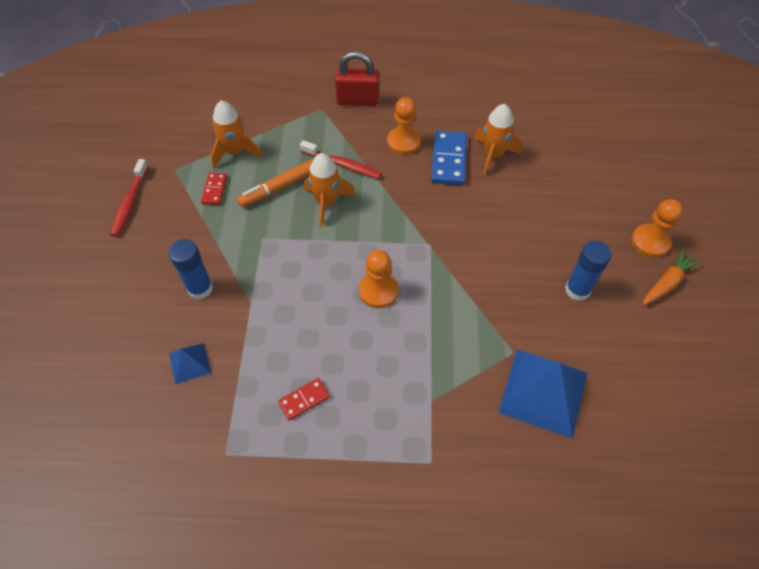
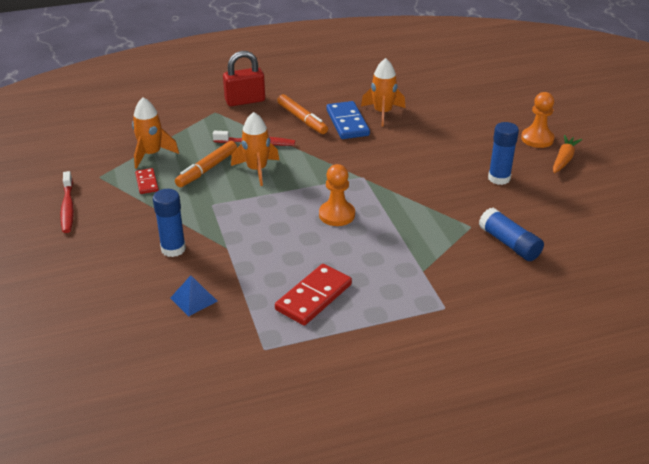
camera: 20 degrees left, 20 degrees down
red domino [278,378,330,421] -> red domino [275,264,352,325], size x1.77
orange pawn [387,97,421,155] -> orange marker [277,94,328,134]
blue pyramid [498,350,587,439] -> blue glue stick [479,208,544,261]

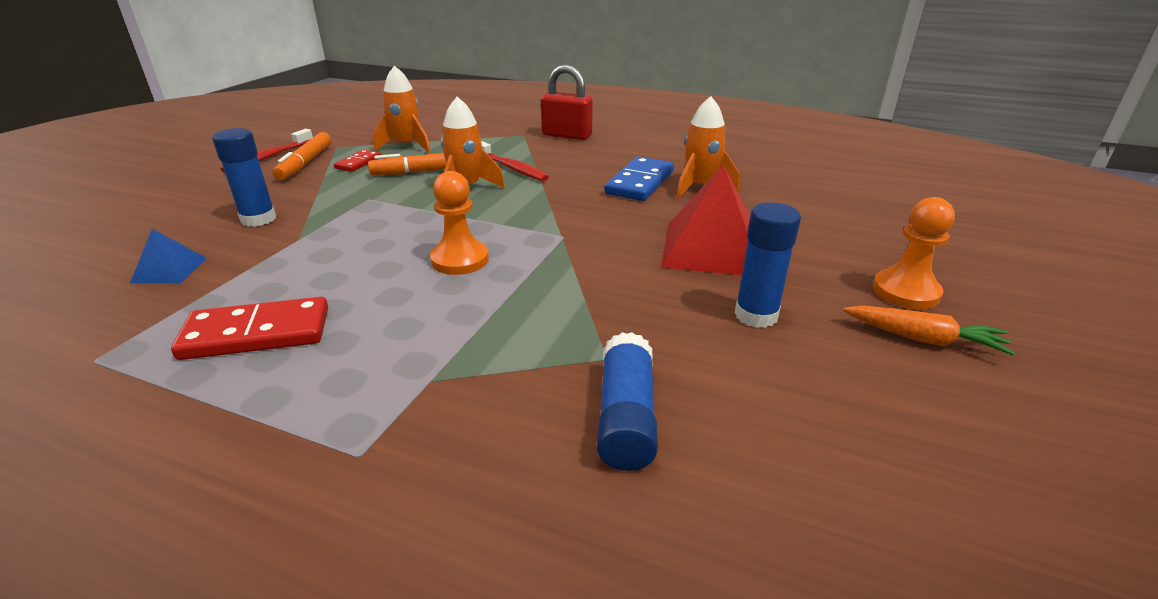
camera: 40 degrees right, 5 degrees down
orange marker [277,94,328,134] -> orange marker moved to [273,132,331,180]
orange carrot [553,135,582,173] -> orange carrot turned 45 degrees clockwise [843,305,1015,355]
none -> red pyramid [661,164,750,275]

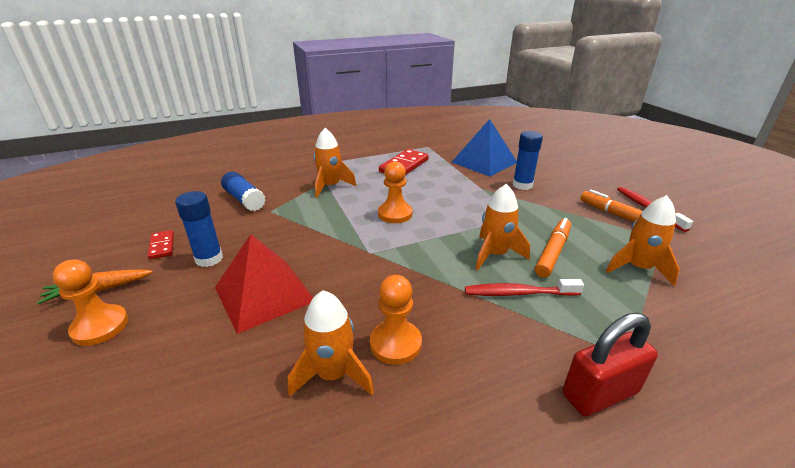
camera: 135 degrees right, 0 degrees up
blue pyramid [130,229,207,283] -> blue pyramid [452,119,517,177], size x2.02
red domino [334,150,381,172] -> red domino moved to [148,230,174,259]
blue domino [605,157,674,201] -> orange pawn [370,275,422,365]
none -> orange rocket [314,128,356,198]

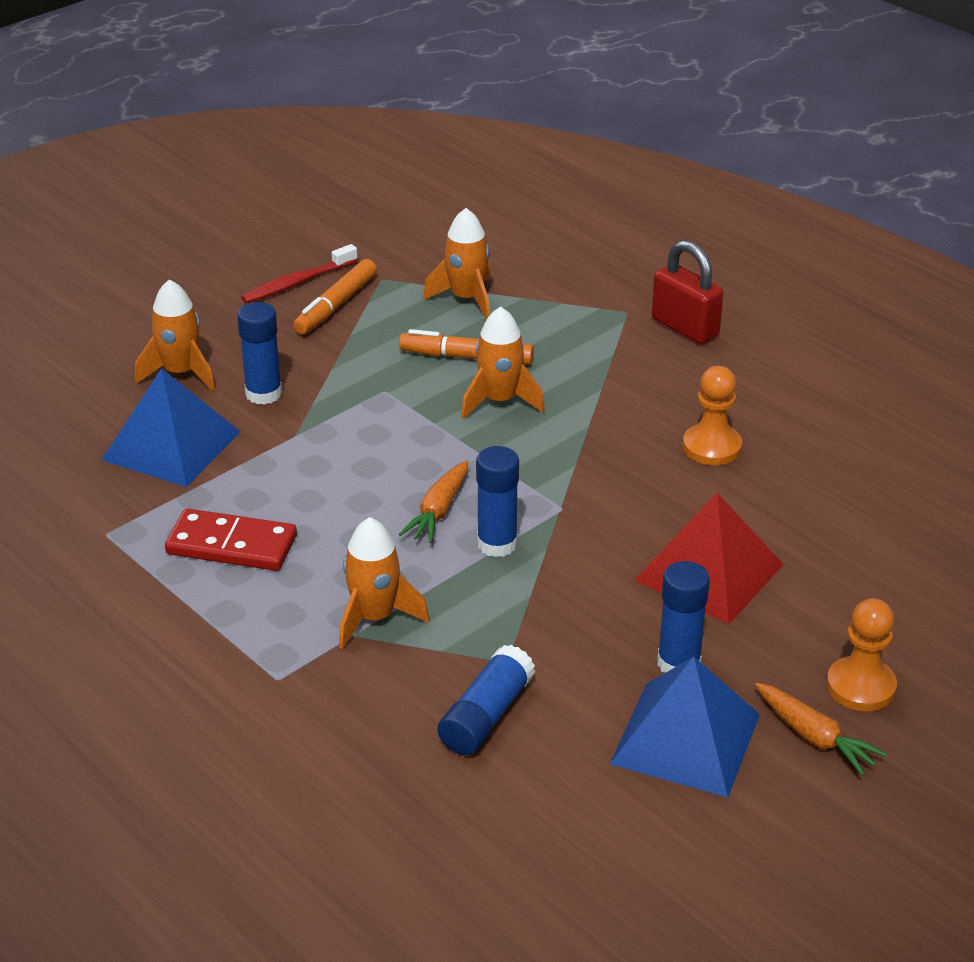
camera: 110 degrees left, 5 degrees up
red domino [148,230,174,259] -> blue pyramid [610,657,760,798]
orange rocket [288,290,374,397] -> orange rocket moved to [135,279,215,391]
orange pawn [378,161,412,223] -> orange carrot [399,460,468,543]
red toothbrush [465,279,584,296] -> none
none -> blue glue stick [476,446,519,557]

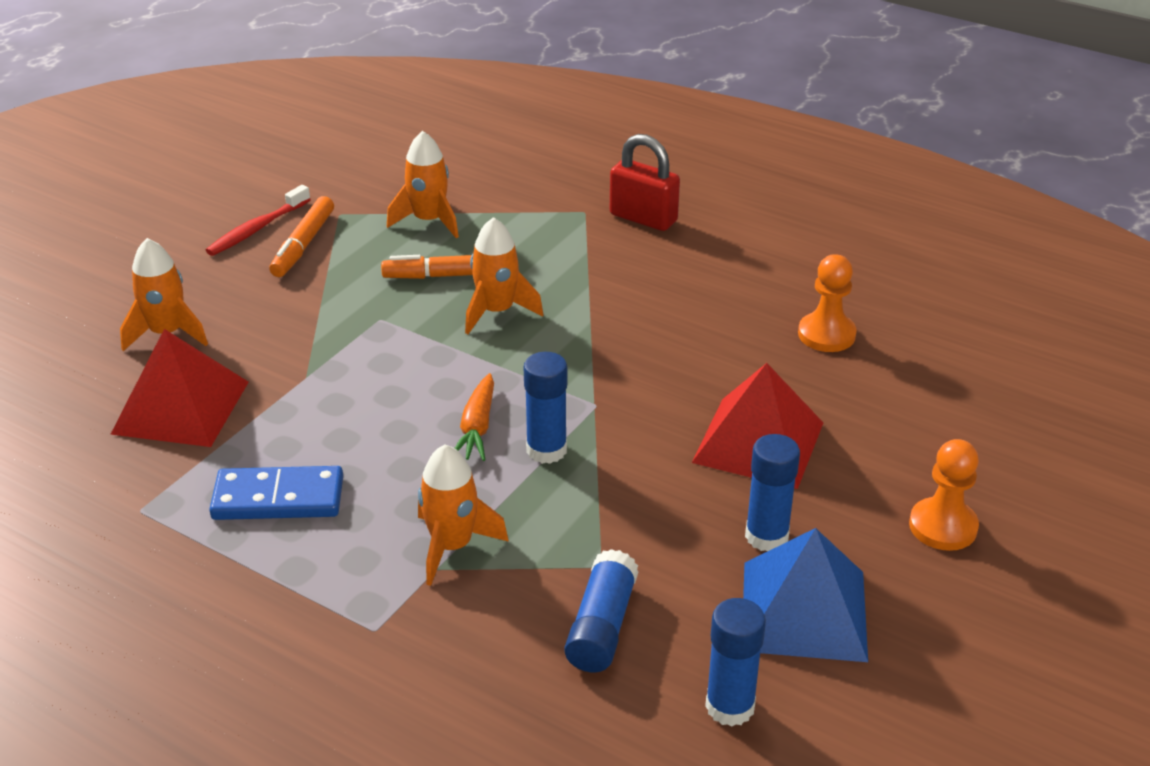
camera: 15 degrees left, 0 degrees up
blue pyramid [101,368,241,487] -> red pyramid [110,329,249,447]
red domino [165,508,297,571] -> blue domino [209,466,343,520]
blue glue stick [237,302,282,405] -> blue glue stick moved to [705,598,766,727]
orange pawn [683,366,742,465] -> orange pawn moved to [798,254,857,352]
orange carrot [755,683,887,776] -> none

